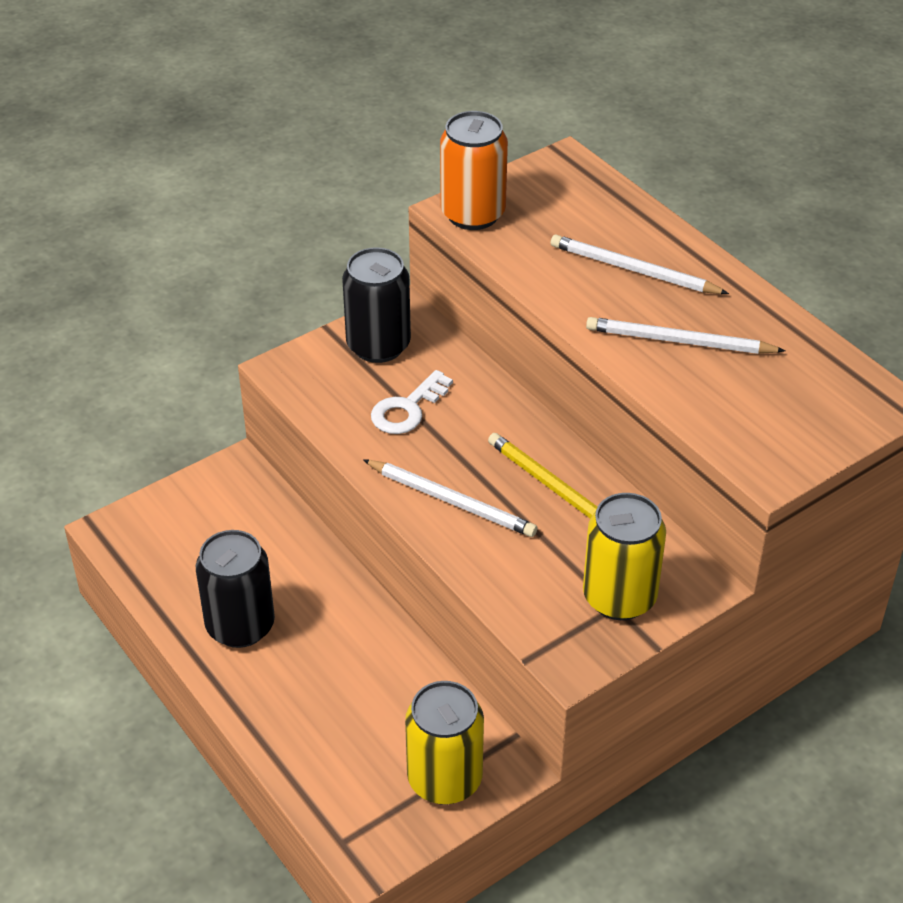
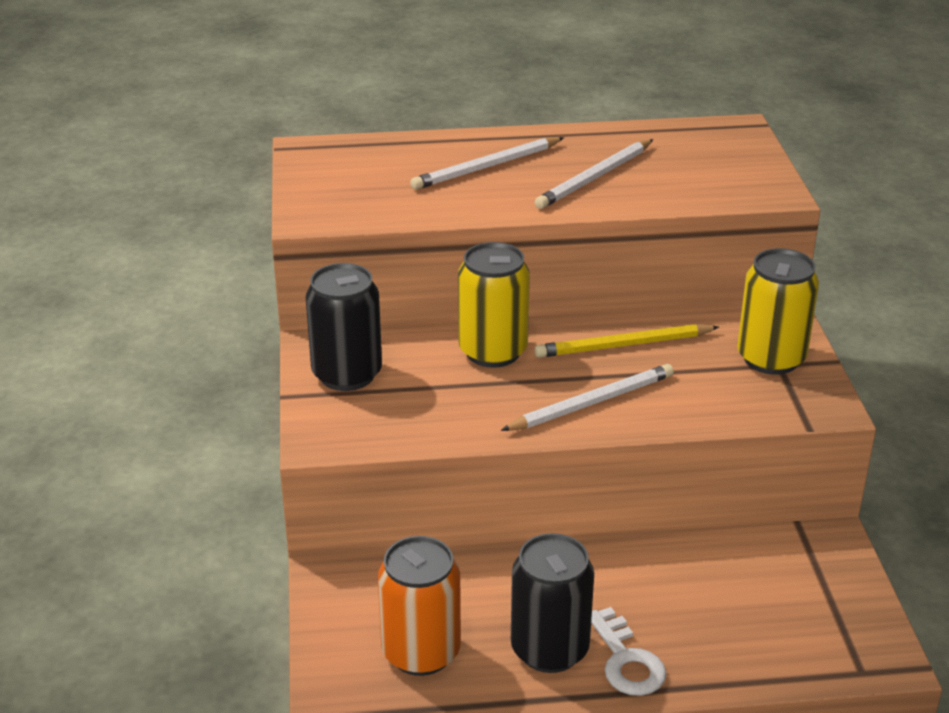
camera: 60 degrees left, 10 degrees down
white key [371,370,453,434] -> white key moved to [591,607,667,696]
yellow can [405,681,484,805] -> yellow can moved to [458,242,530,368]
orange can [440,111,508,230] -> orange can moved to [378,536,461,676]

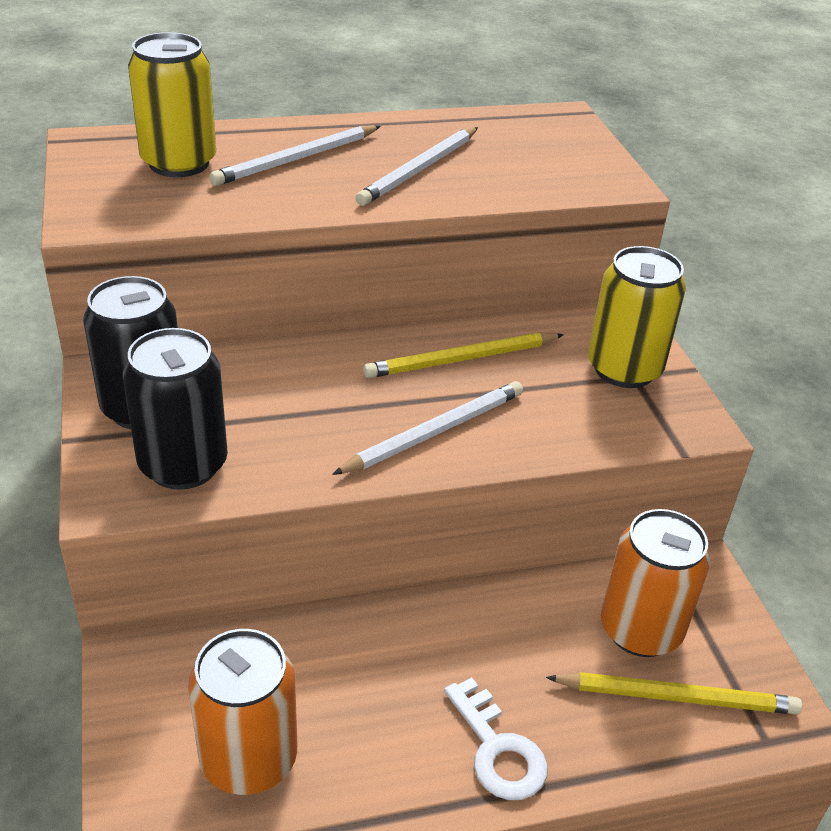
camera: 10 degrees left, 5 degrees up
yellow can [458,242,530,368] -> yellow can moved to [128,32,216,177]
black can [511,533,594,673] -> black can moved to [123,328,228,490]
none -> yellow pencil [546,672,802,715]
none -> orange can [601,509,710,657]

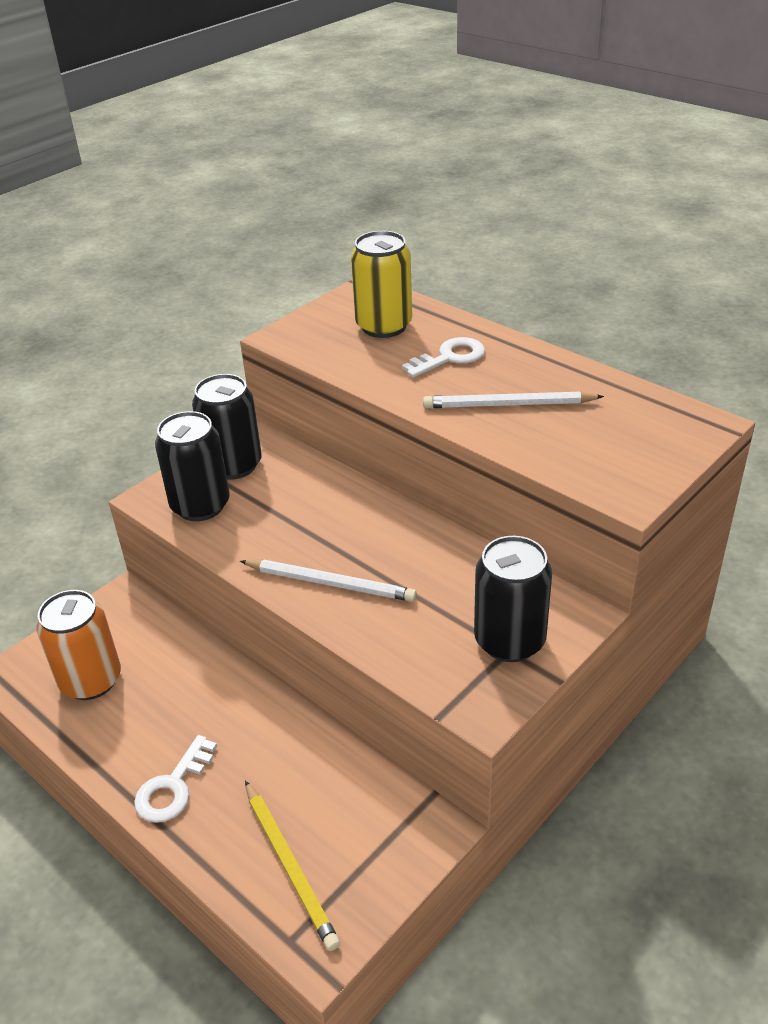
camera: 60 degrees right, 0 degrees up
white pencil [209,125,381,186] -> white key [402,337,485,378]
yellow pencil [363,332,564,378] -> none
yellow can [588,246,686,388] -> black can [474,536,552,662]
orange can [601,509,710,657] -> none

